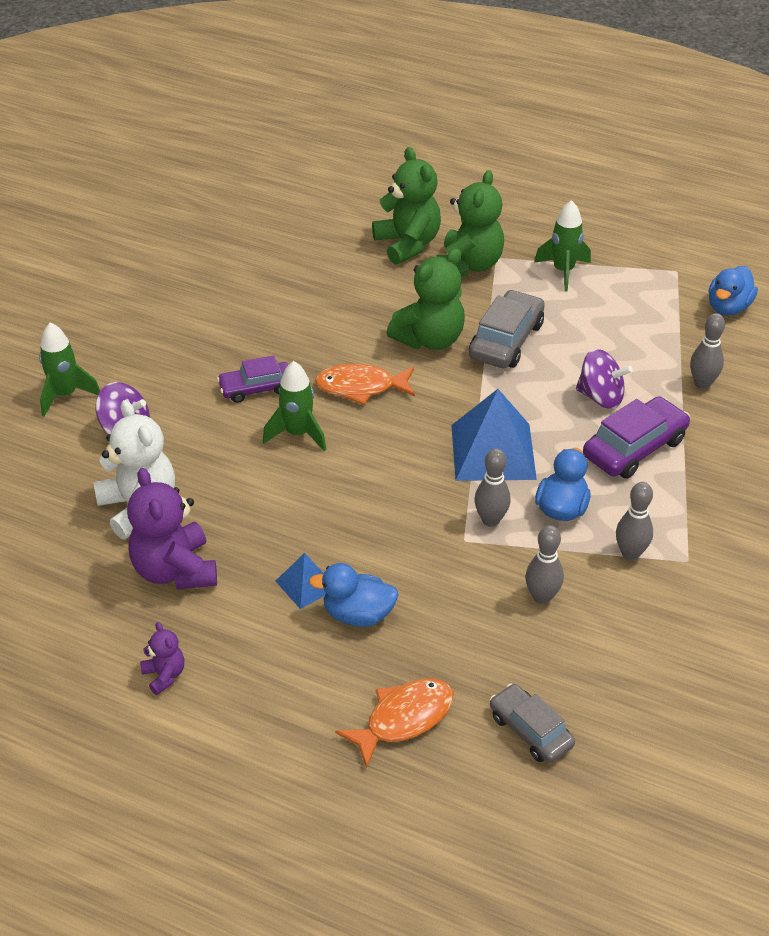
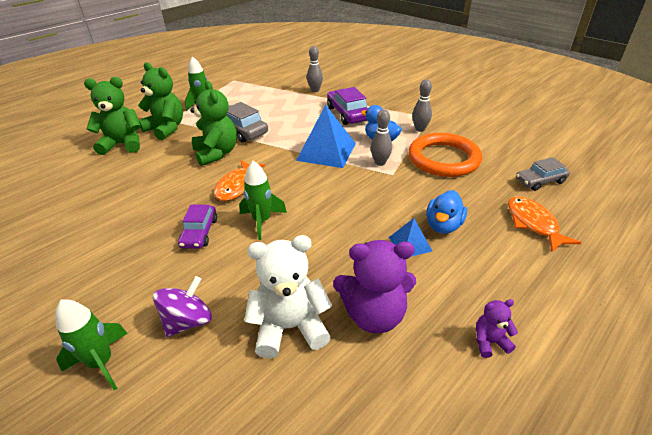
camera: 70 degrees left, 5 degrees down
grey bowling pin [525,525,564,604] -> orange ring [408,133,482,177]
purple spinning top [576,349,633,409] -> none
blue duck [709,266,758,315] -> none

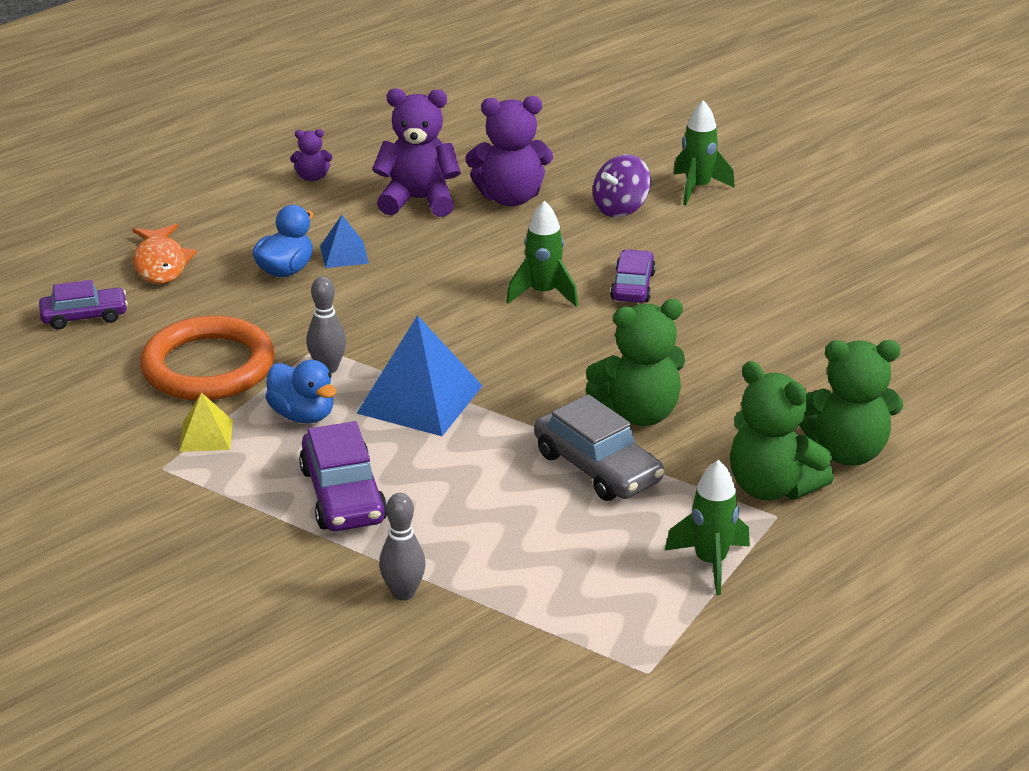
camera: 175 degrees left, 5 degrees down
green teddy bear [190,81,237,166] -> green teddy bear turned 90 degrees counterclockwise [585,299,685,426]
orange fish [214,160,265,201] -> none
white teddy bear [244,235,332,359] -> purple teddy bear [465,96,553,206]
grey bowling pin [412,79,432,132] -> yellow pyramid [179,392,233,452]
grey car [516,157,570,191] -> purple car [39,280,128,330]

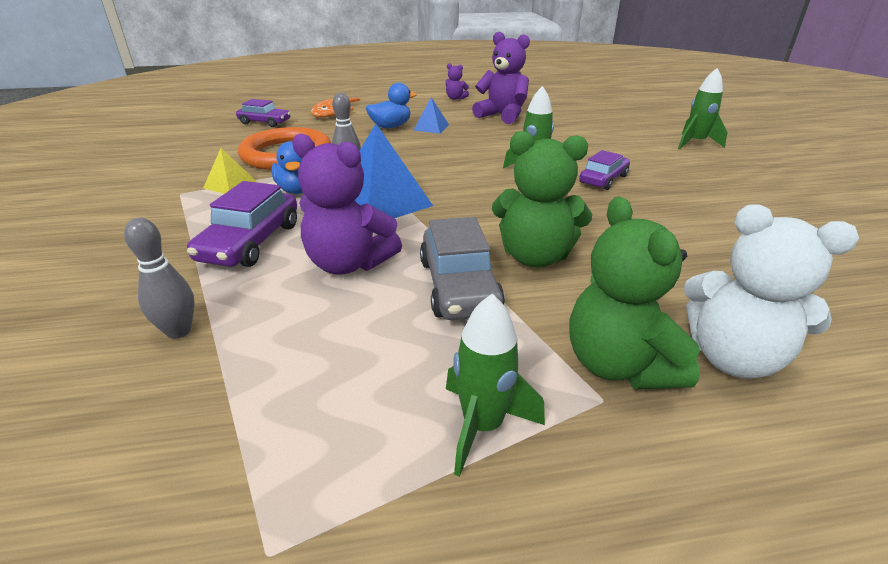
camera: 30 degrees right, 0 degrees up
purple teddy bear [465,96,553,206] -> purple teddy bear moved to [292,134,402,274]
purple spinning top [593,154,651,218] -> none
green teddy bear [799,340,903,466] -> white teddy bear [684,204,859,379]

